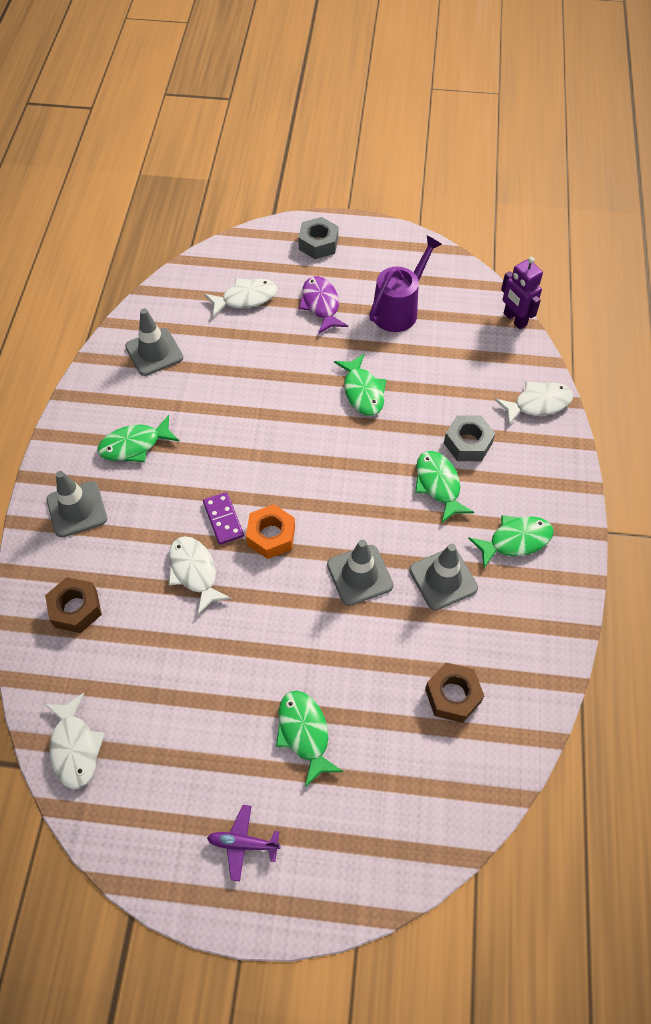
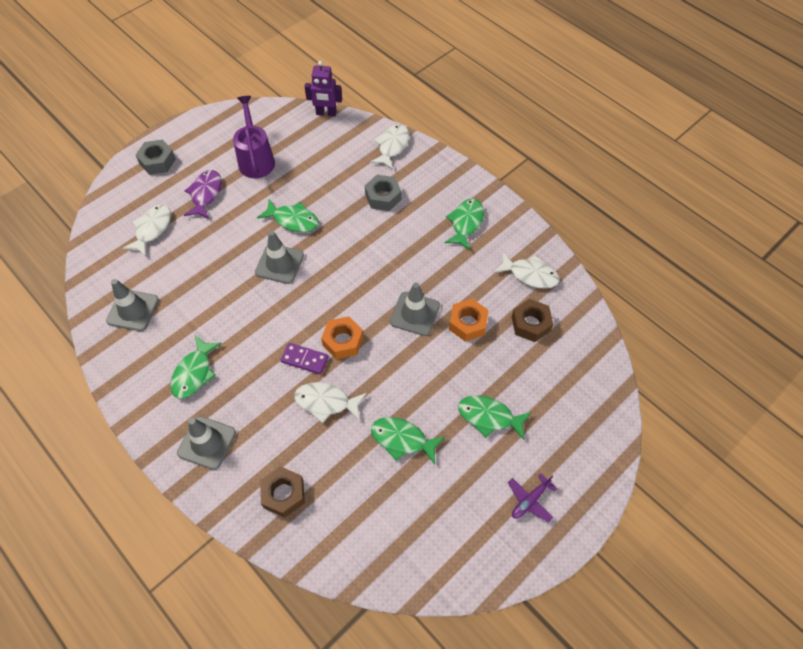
camera: 50 degrees left, 0 degrees up
white fish [45,693,105,789] -> white fish moved to [493,251,560,289]
purple fish [299,276,348,334] -> purple fish turned 75 degrees clockwise [184,170,222,219]
grey traffic cone [409,544,478,610] -> grey traffic cone moved to [255,231,304,284]
green fish [415,451,474,524] -> green fish moved to [371,417,445,465]
none -> orange nut [449,299,489,341]

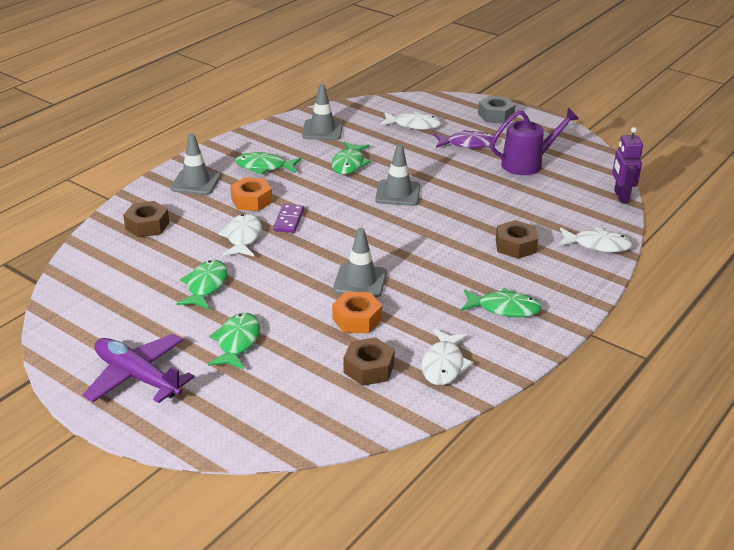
camera: 80 degrees right, 25 degrees down
green fish [257,199,319,232] -> green fish moved to [332,142,371,174]
orange nut [321,316,363,359] -> orange nut moved to [230,177,272,211]
grey nut [365,175,401,211] -> brown nut [496,220,538,259]
purple plane [508,473,557,522] -> purple plane [83,334,194,403], size x1.91

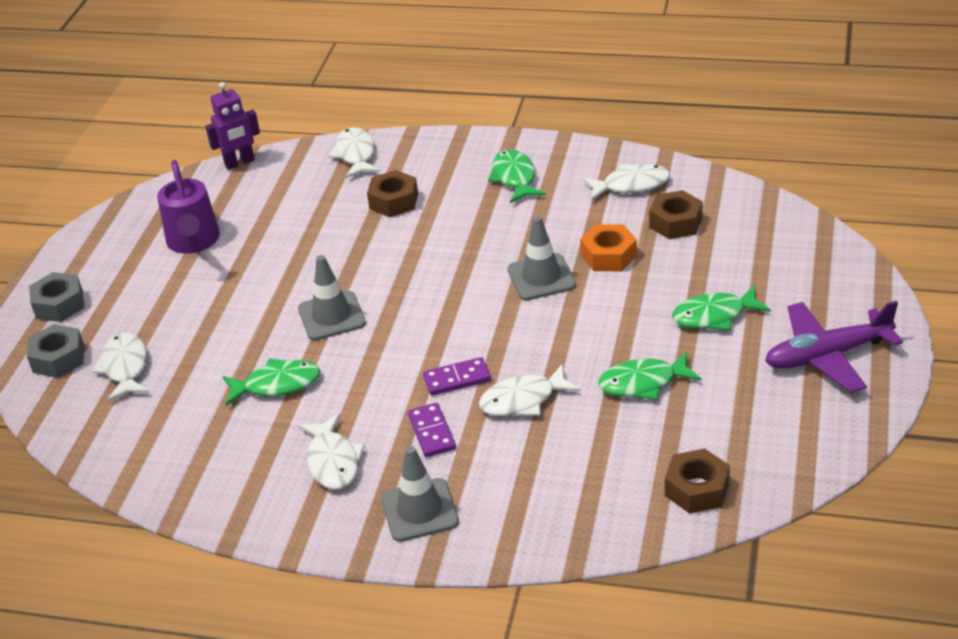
camera: 110 degrees left, 5 degrees up
purple plane [83,334,194,403] -> purple plane turned 60 degrees clockwise [765,301,903,393]
brown nut [123,201,169,238] -> brown nut moved to [665,448,730,514]
orange nut [230,177,272,211] -> purple domino [408,403,456,457]
green fish [235,152,301,174] -> white fish [298,414,365,490]
grey traffic cone [302,84,343,140] -> none
purple fish [434,130,497,148] -> none
purple watering can [490,108,579,175] -> purple watering can turned 150 degrees counterclockwise [157,160,220,254]
none -> grey nut [27,324,84,378]

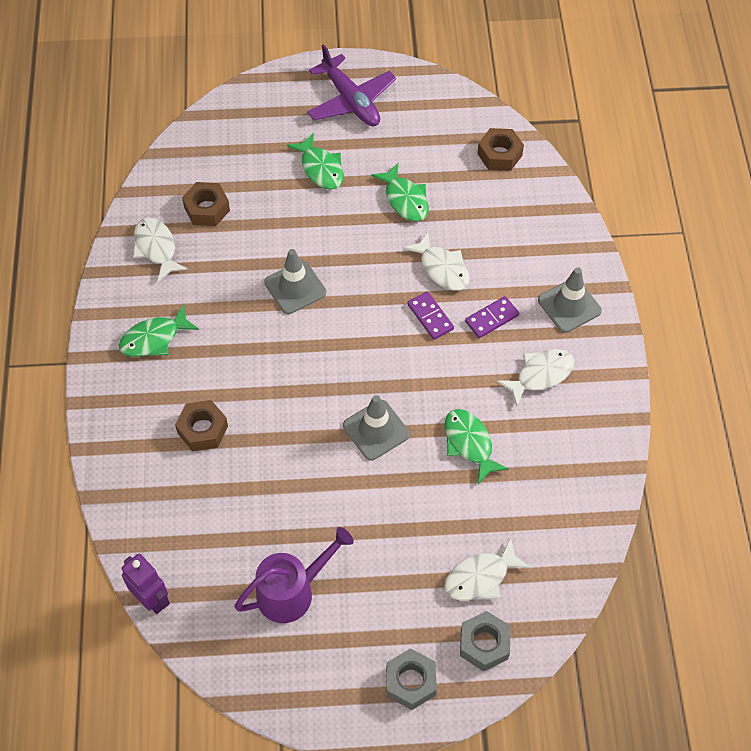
camera: 110 degrees left, 20 degrees up
white fish [328,127,381,178] -> none
orange nut [580,224,637,271] -> none

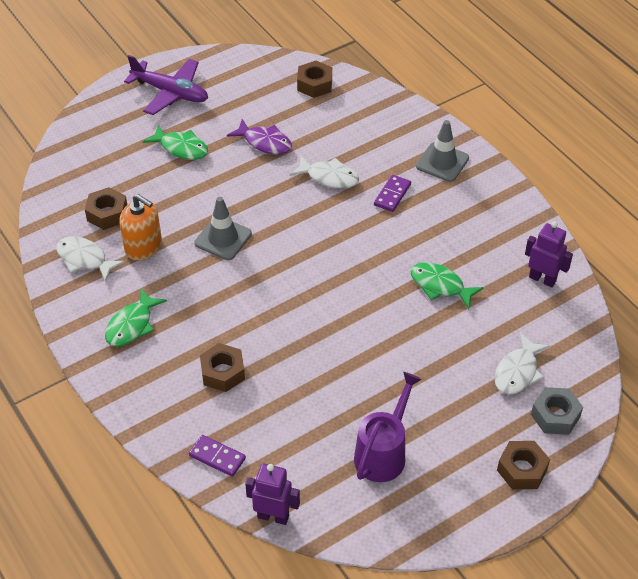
camera: 30 degrees left, 10 degrees down
grey traffic cone [343,395,410,460] -> none
green fish [371,163,429,222] -> purple fish [227,119,292,155]
grey nut [386,648,437,710] -> brown nut [497,441,550,489]
purple domino [407,291,454,340] -> purple domino moved to [189,435,246,477]
white fish [497,349,574,406] -> none
none -> orange soap dispenser [119,194,162,261]
none -> purple robot [525,222,573,287]

